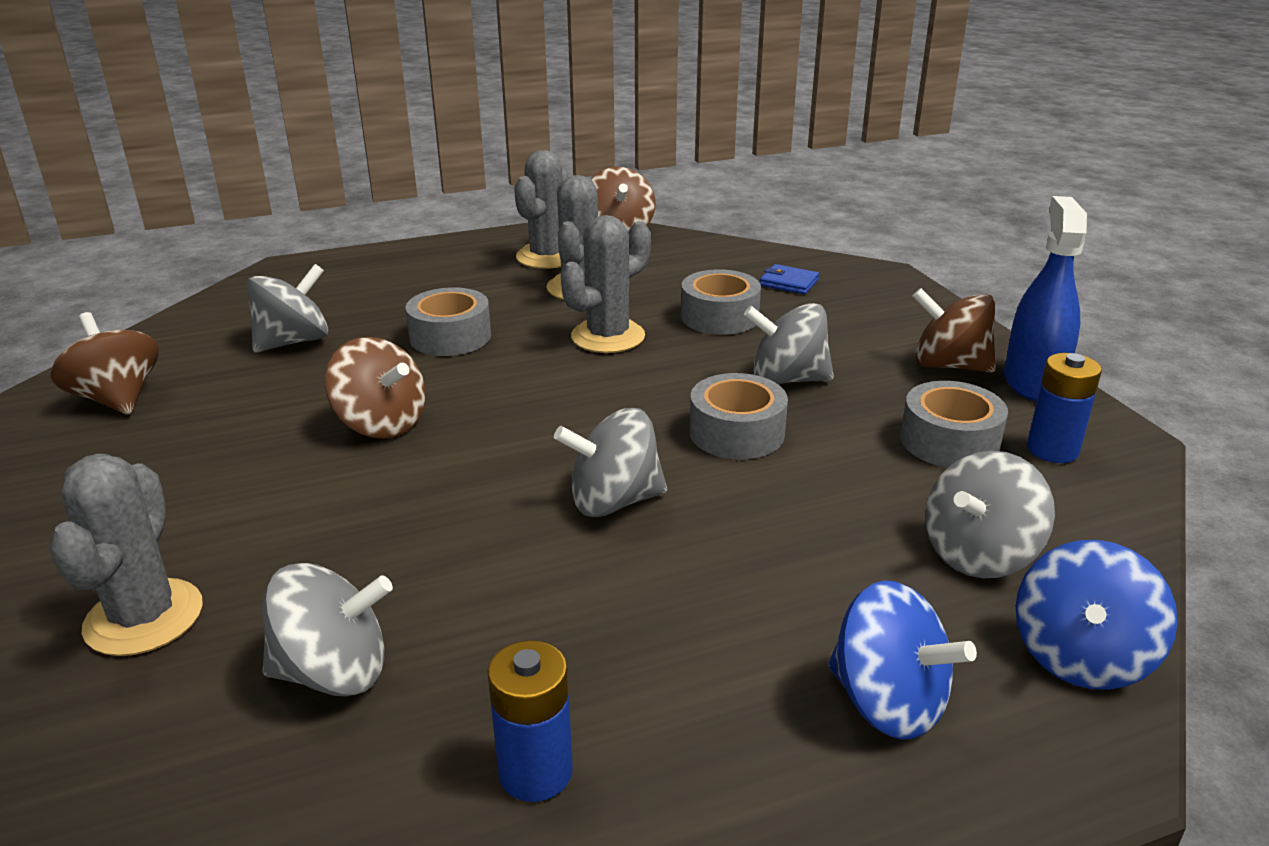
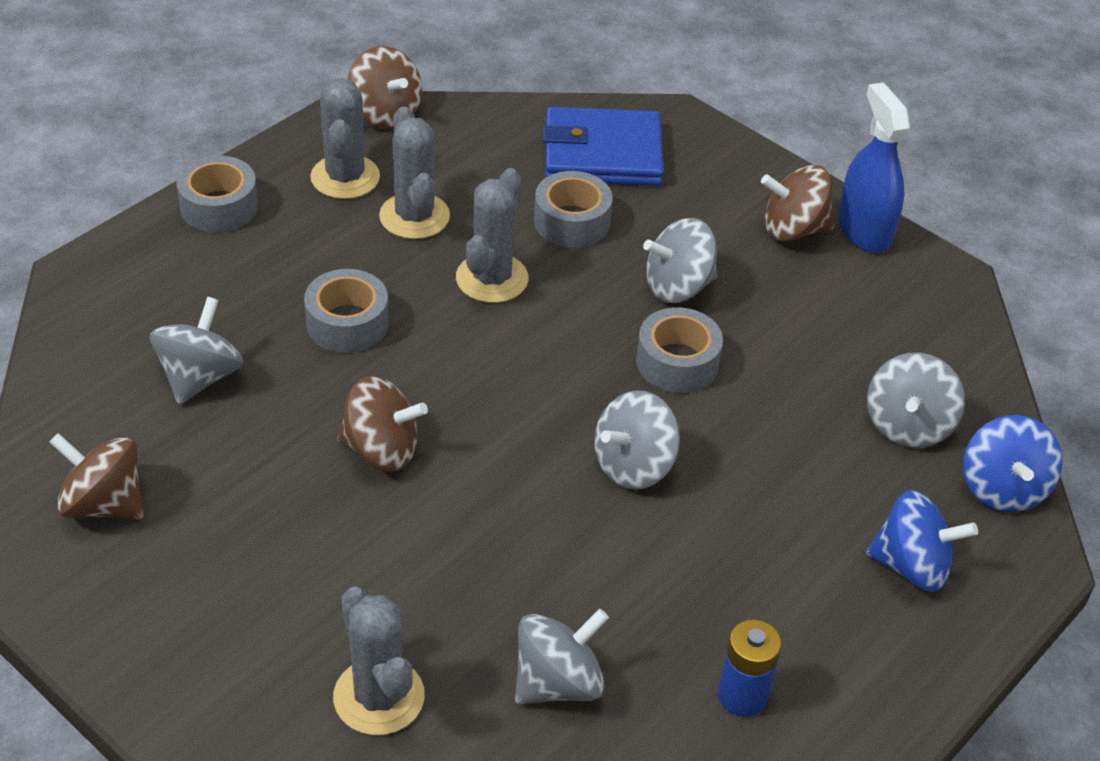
camera: 30 degrees left, 15 degrees up
blue wallet [760,264,819,294] -> blue wallet [543,107,664,186], size x2.36
grey tape [901,381,1008,468] -> grey tape moved to [176,156,258,232]
blue battery [1027,353,1102,463] -> none

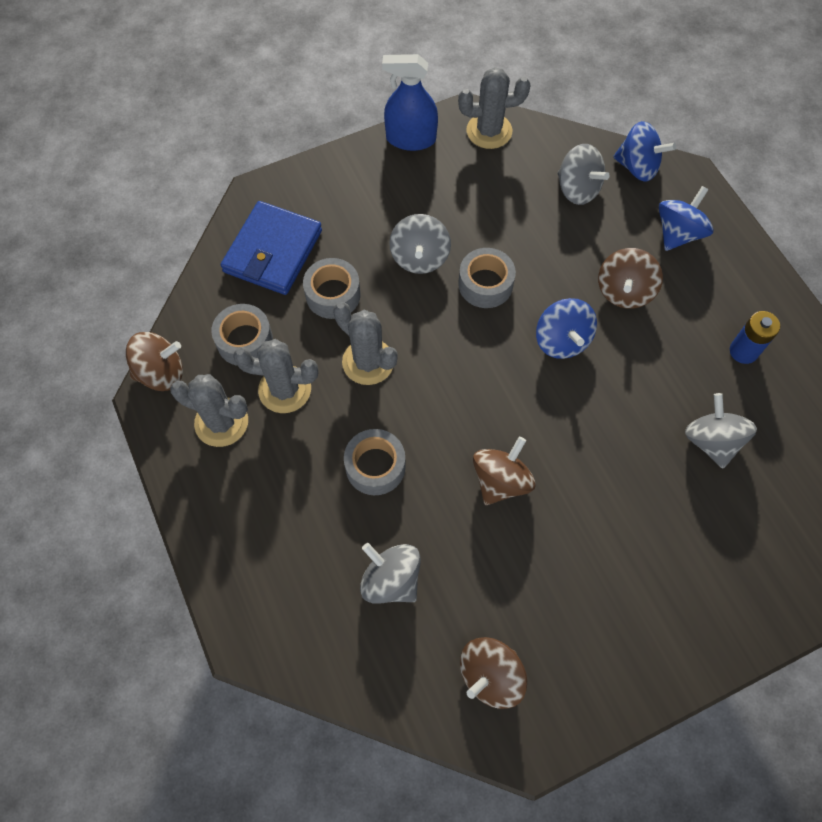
camera: 65 degrees left, 20 degrees up
grey tape [176,156,258,232] -> grey tape moved to [211,304,273,366]
grey cactus [333,586,425,735] -> grey cactus moved to [458,67,531,149]
grey spinning top [594,390,680,490] -> blue spinning top [536,298,597,359]
brown spinning top [761,165,834,242] -> brown spinning top moved to [598,248,663,309]

